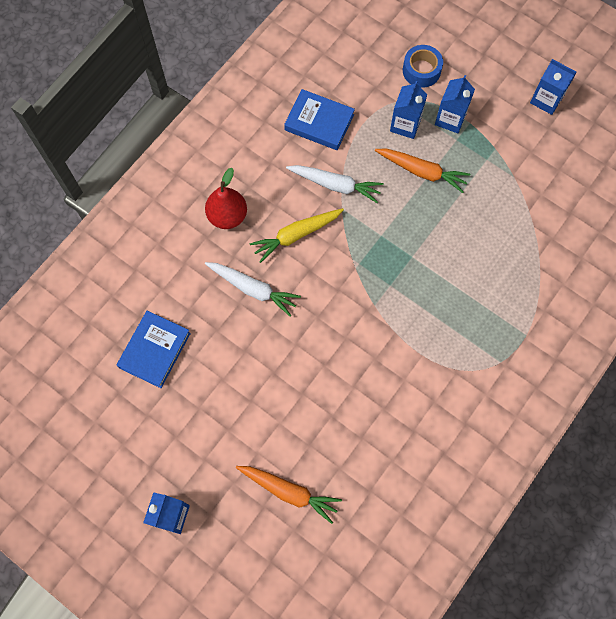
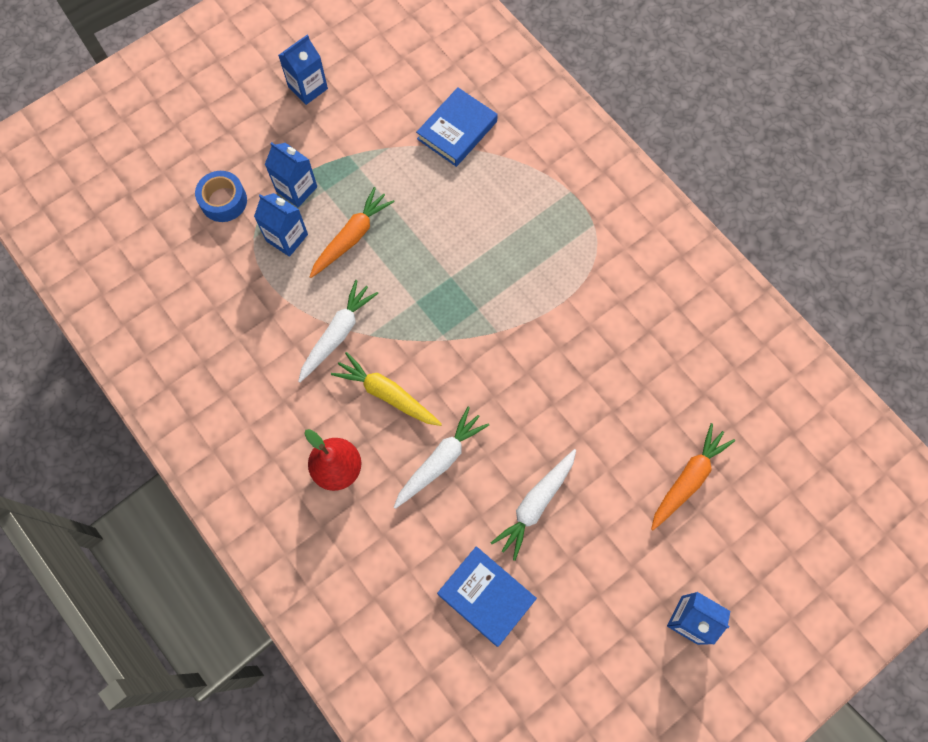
camera: 75 degrees left, 0 degrees up
yellow carrot [250,208,344,263] -> yellow carrot turned 135 degrees clockwise [331,352,442,426]
blue book [284,89,355,150] -> blue book moved to [416,87,498,167]
none -> white carrot [491,449,576,561]

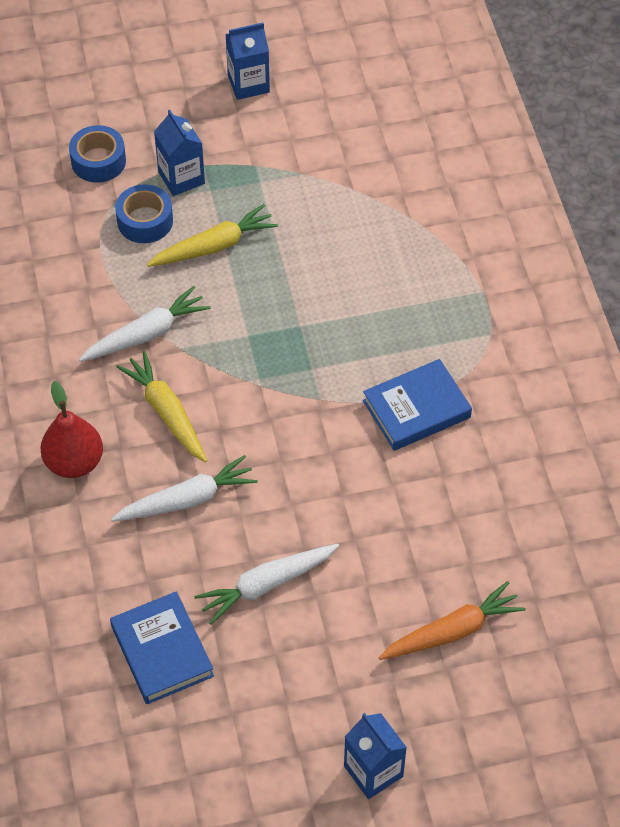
camera: 25 degrees right, 15 degrees down
blue carton [254,193,308,257] -> blue tape [115,184,173,243]
orange carrot [310,187,395,278] -> yellow carrot [146,204,278,267]
blue book [416,87,498,167] -> blue book moved to [363,359,472,451]

